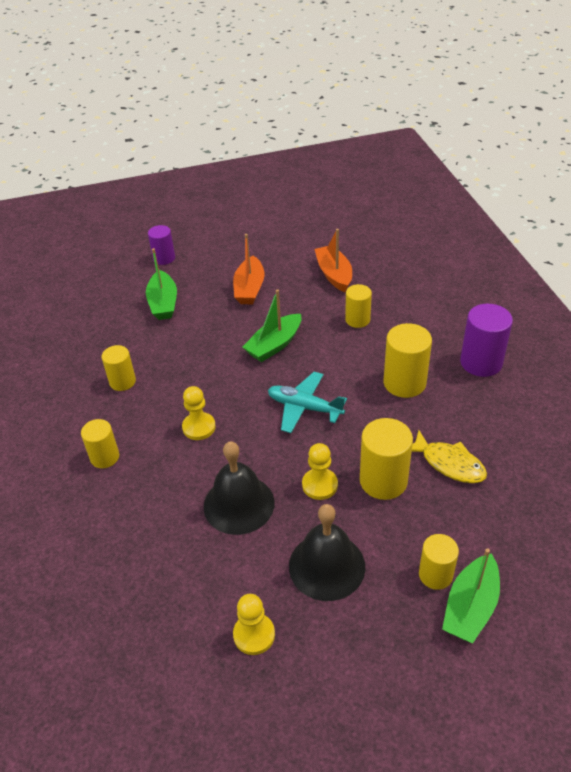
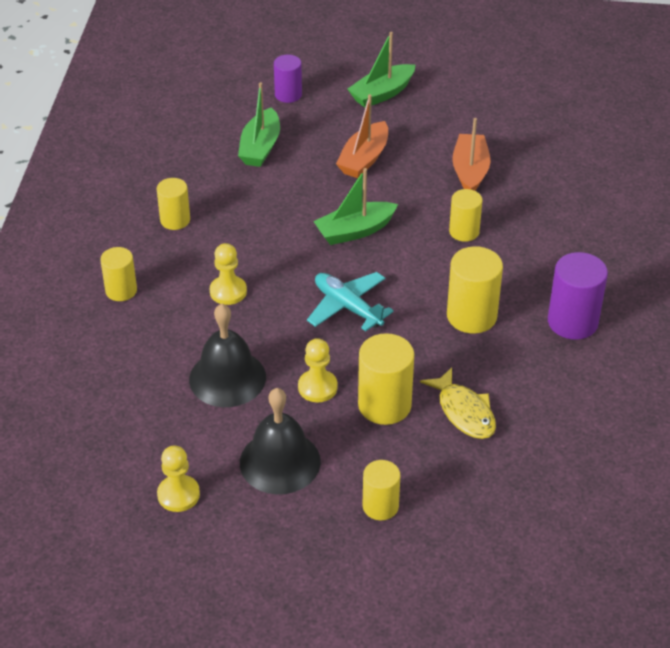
camera: 20 degrees right, 0 degrees up
green boat [442,548,500,643] -> green boat moved to [348,32,415,107]

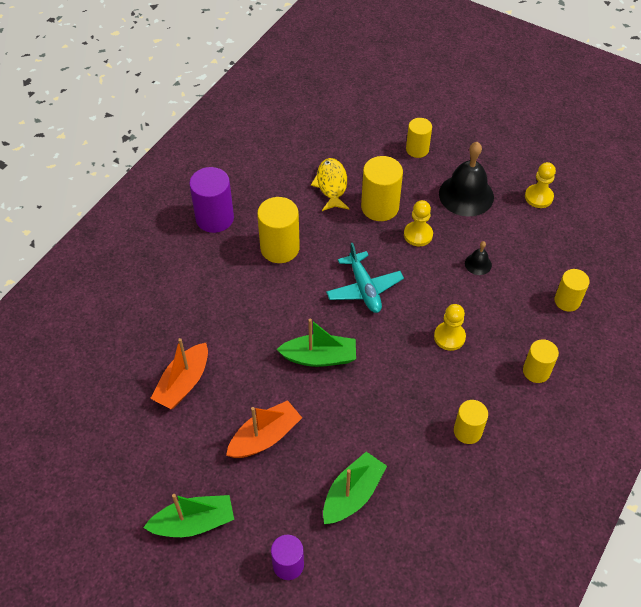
camera: 155 degrees left, 10 degrees up
black bell [189,304,266,407] -> black bell [465,241,492,275], size x0.46
yellow cylinder [449,189,483,242] -> yellow cylinder moved to [555,269,590,312]

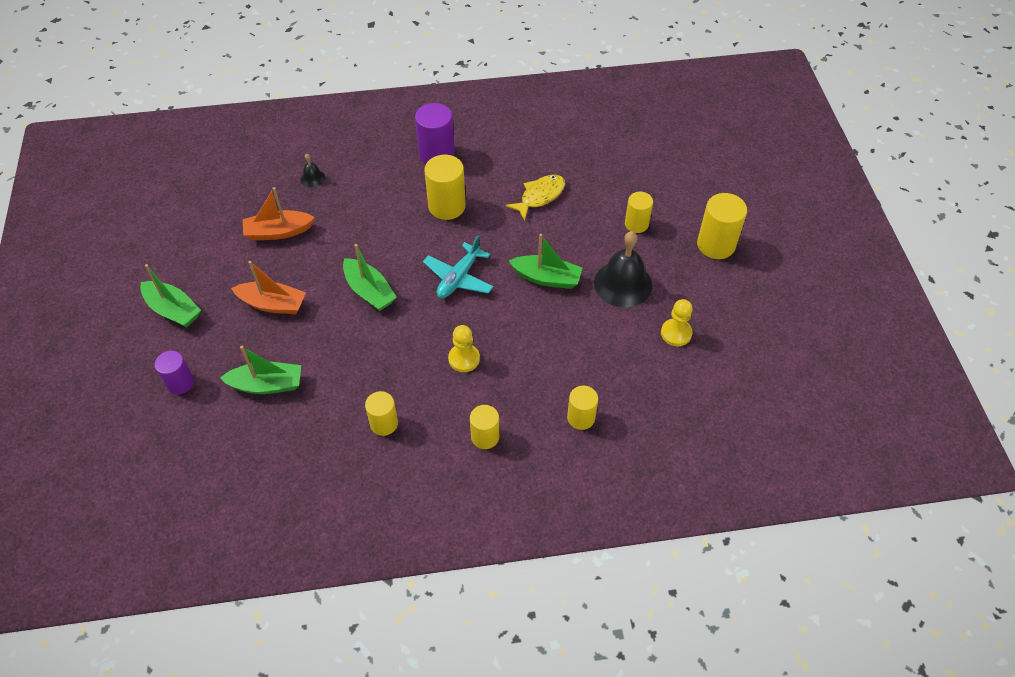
camera: 50 degrees right, 0 degrees up
yellow cylinder [361,156,403,221] -> yellow cylinder moved to [697,193,747,259]
yellow pawn [404,200,433,246] -> green boat [509,234,582,289]
black bell [465,241,492,275] -> black bell moved to [301,154,325,187]

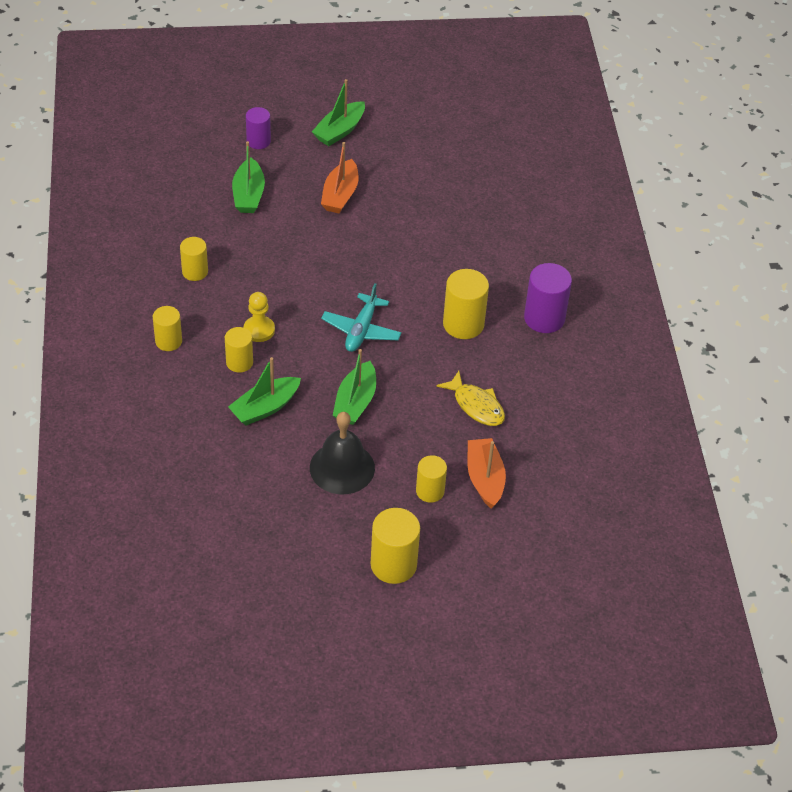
camera: 90 degrees right, 5 degrees down
orange boat [243,187,315,240] -> orange boat moved to [467,438,506,509]
black bell [301,154,325,187] -> none
green boat [343,244,397,311] -> green boat moved to [228,357,301,425]
turquoise plane [423,235,493,298] -> turquoise plane turned 105 degrees counterclockwise [321,283,402,352]
yellow cylinder [567,386,598,430] -> yellow cylinder moved to [225,327,253,373]
yellow pawn [661,299,693,346] -> none

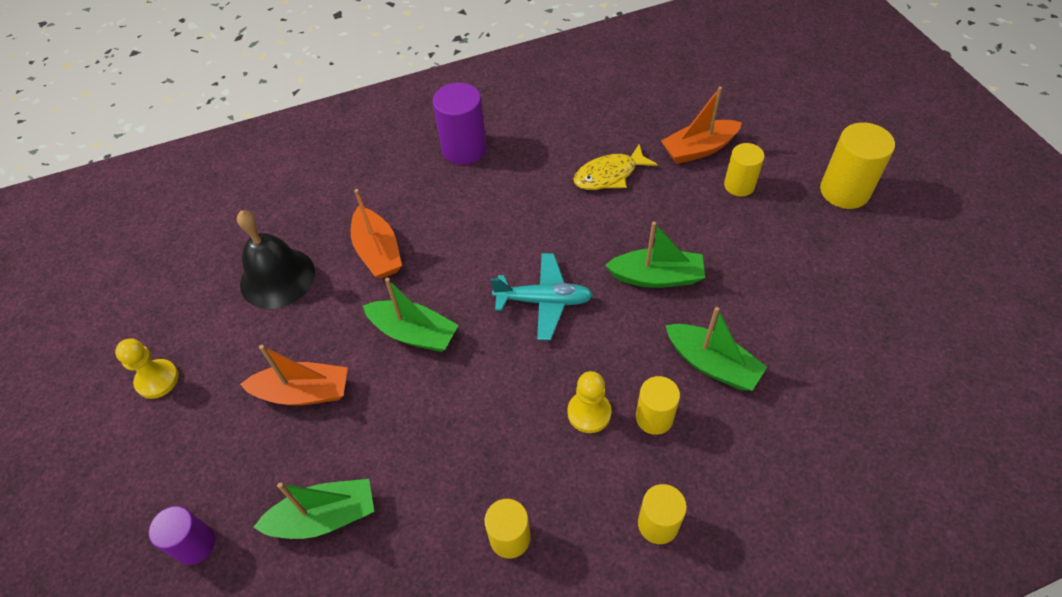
camera: 100 degrees left, 5 degrees up
black bell [310,412,375,494] -> black bell moved to [237,210,315,309]
green boat [312,79,365,146] -> green boat moved to [363,278,459,352]
yellow fish [436,371,505,426] -> yellow fish turned 150 degrees counterclockwise [573,144,658,190]
yellow cylinder [443,269,489,339] -> none
none -> yellow pawn [115,338,179,399]
none -> orange boat [351,189,402,279]

